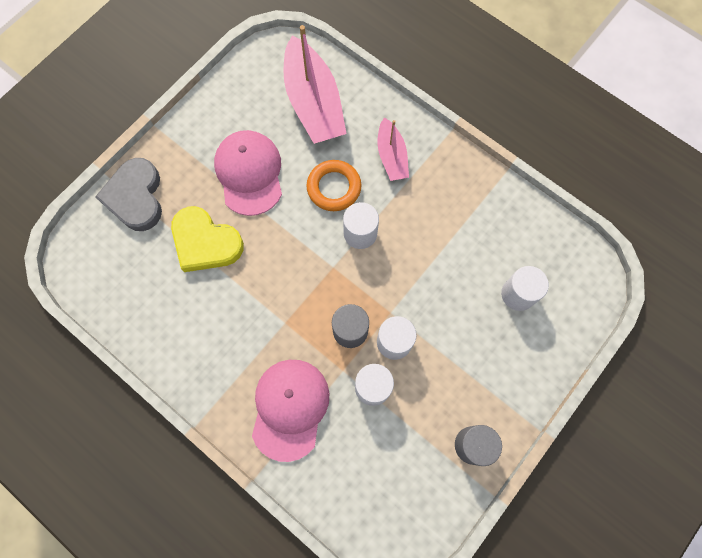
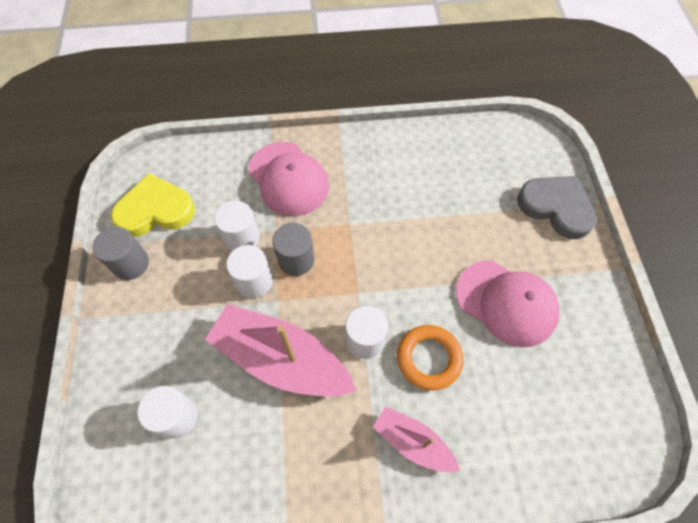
camera: 135 degrees right, 10 degrees down
yellow heart [171,206,244,272] -> yellow heart moved to [111,174,195,237]
pink boat [283,25,347,144] -> pink boat moved to [205,304,356,397]

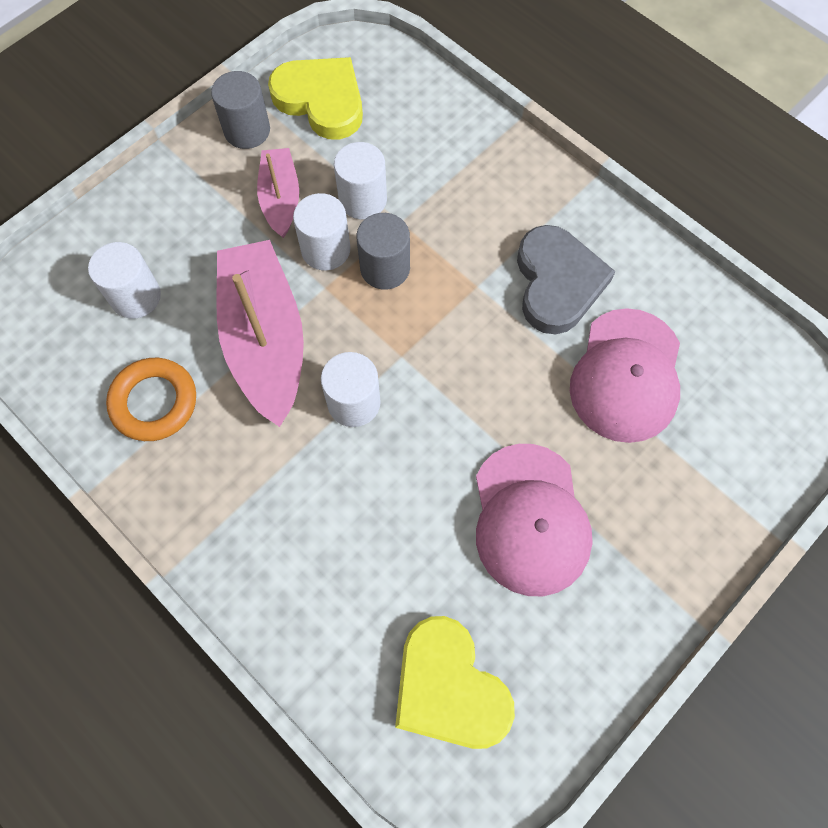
camera: 50 degrees right, 5 degrees up
pink cap [248,142,329,216] -> pink cap moved to [570,308,680,443]
pink boat [373,406,460,473] -> pink boat moved to [257,148,299,238]
orange ring [397,325,463,390] -> orange ring moved to [106,358,196,441]
grey heart [517,176,597,239] -> grey heart moved to [517,225,616,334]
none -> yellow heart [395,616,515,749]

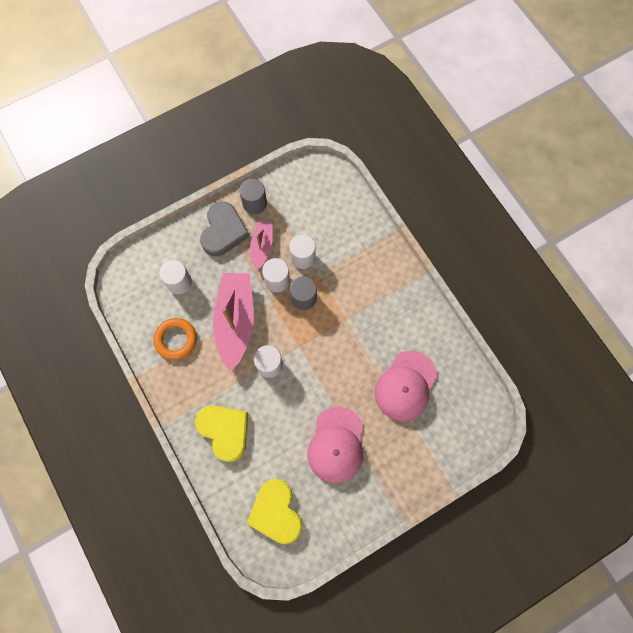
camera: 15 degrees right, 5 degrees up
yellow heart [268,57,363,140] -> yellow heart moved to [195,405,248,462]
grey heart [517,225,616,334] -> grey heart moved to [200,202,250,256]

